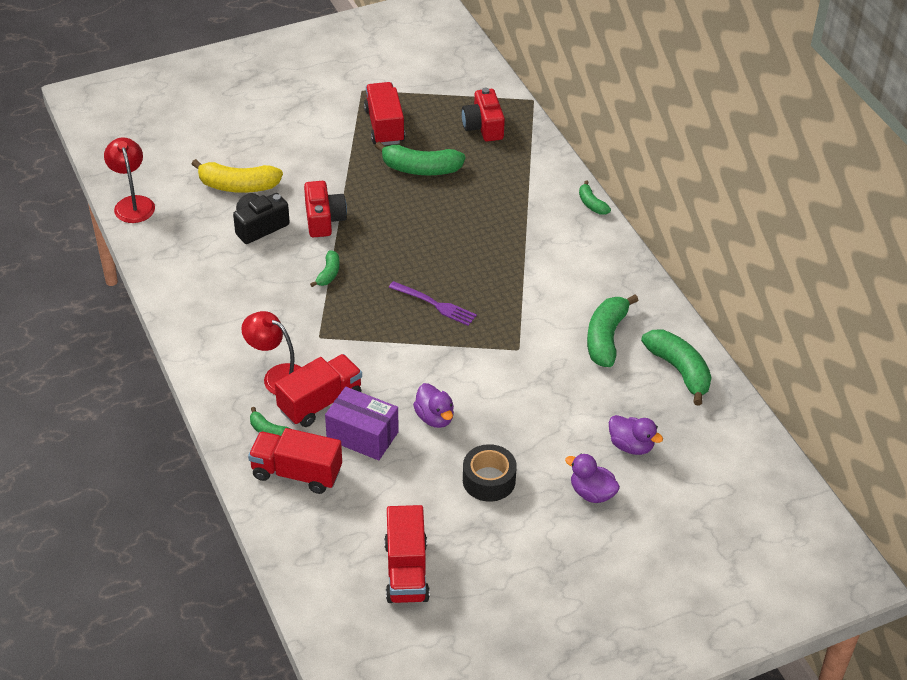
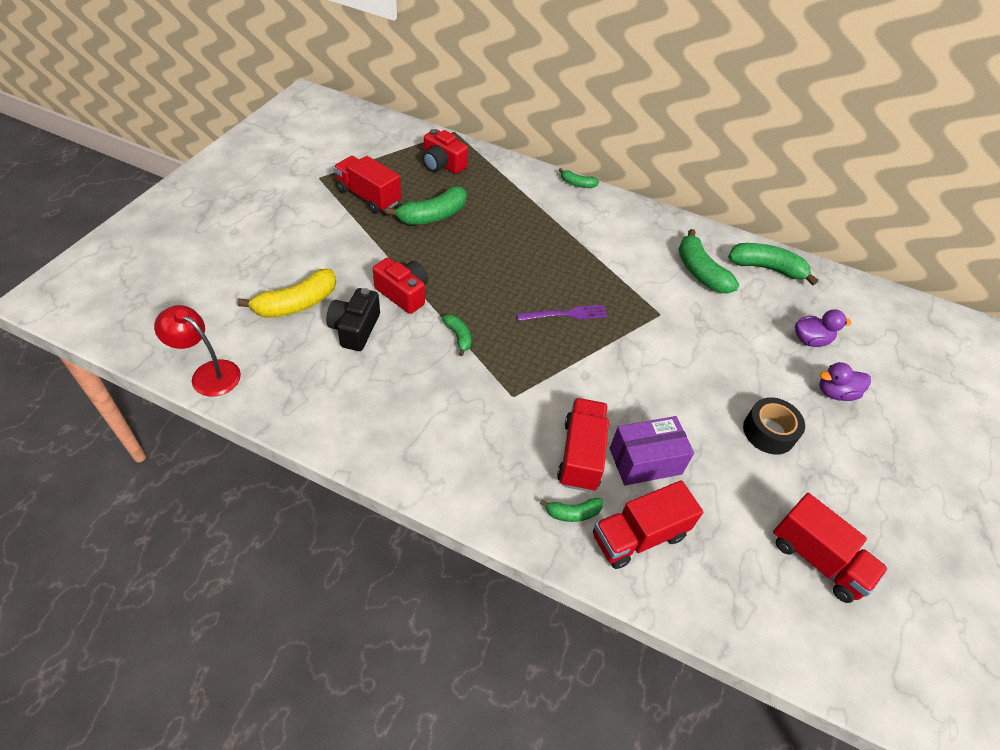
camera: 45 degrees left, 5 degrees up
red lamp [241,311,301,395] -> none
purple duck [413,383,454,428] -> none

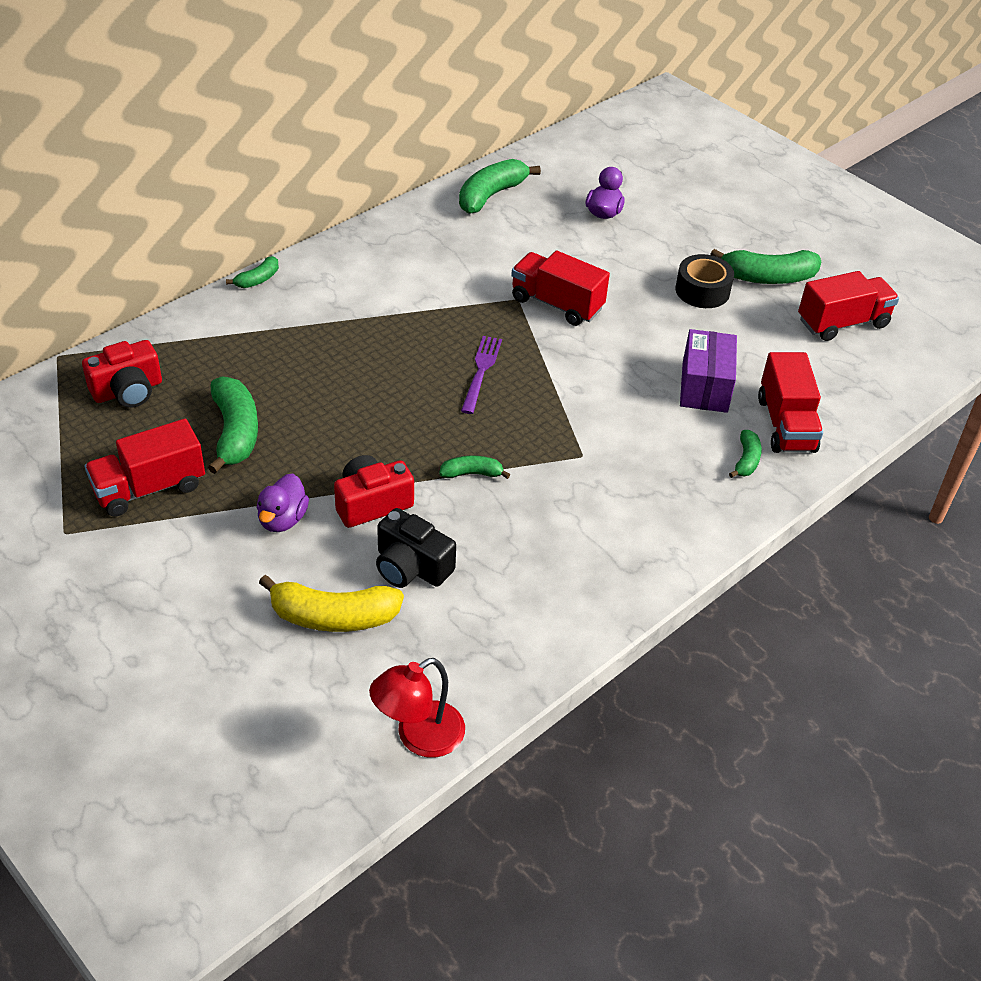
camera: 65 degrees left, 5 degrees down
yellow banana [238,269,336,318] -> yellow banana turned 105 degrees clockwise [259,575,404,632]
red truck [557,398,609,492] -> red truck moved to [511,251,610,326]
green banana [679,229,739,294] -> green banana moved to [710,249,821,284]
purple duck [819,362,871,401] -> purple duck moved to [257,473,309,532]

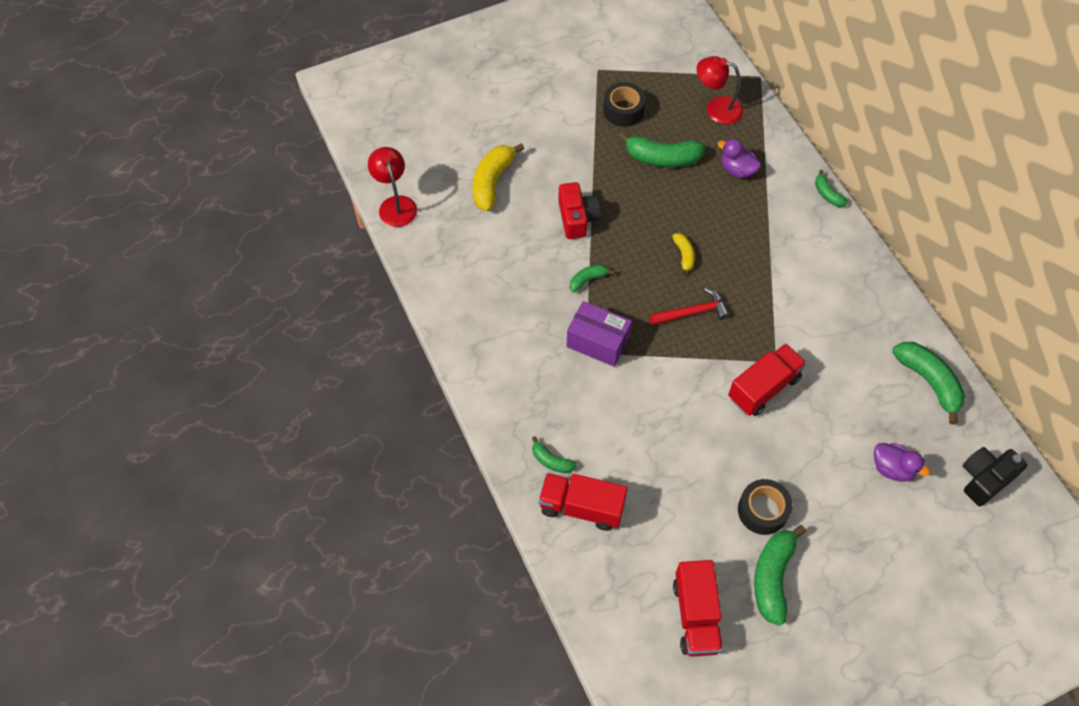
camera: 110 degrees right, 15 degrees up
red camera [82,340,162,408] -> red lamp [697,56,743,124]
red truck [84,419,205,517] -> black tape [603,82,646,127]
purple duck [257,473,309,532] -> purple duck moved to [717,139,761,178]
black camera [376,508,456,588] -> black camera moved to [962,447,1027,506]
green banana [439,456,510,479] -> green banana turned 135 degrees counterclockwise [570,264,615,292]
purple fork [461,336,502,414] -> red hammer [650,288,729,325]
purple box [680,329,737,413] -> purple box moved to [566,301,632,367]
none -> yellow banana [672,233,695,275]

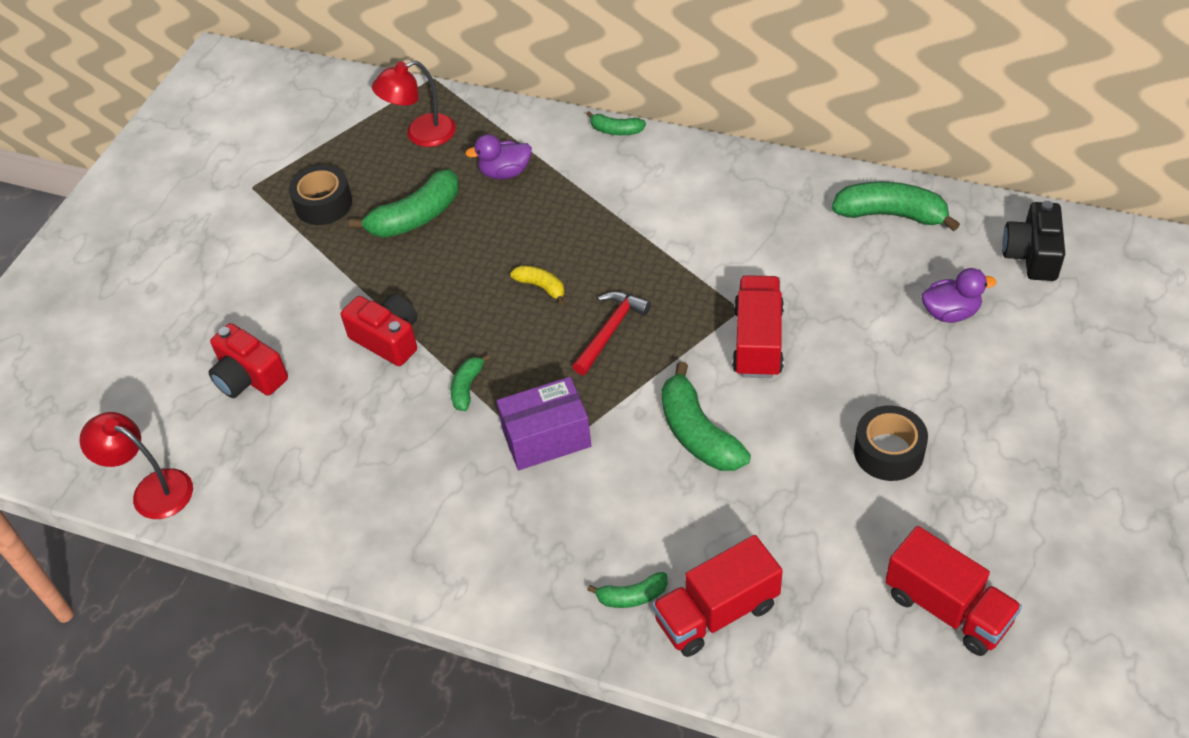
camera: 40 degrees left, 10 degrees down
yellow banana [473,143,524,211] -> red camera [209,323,288,398]
green banana [754,525,806,626] -> green banana moved to [661,362,751,471]

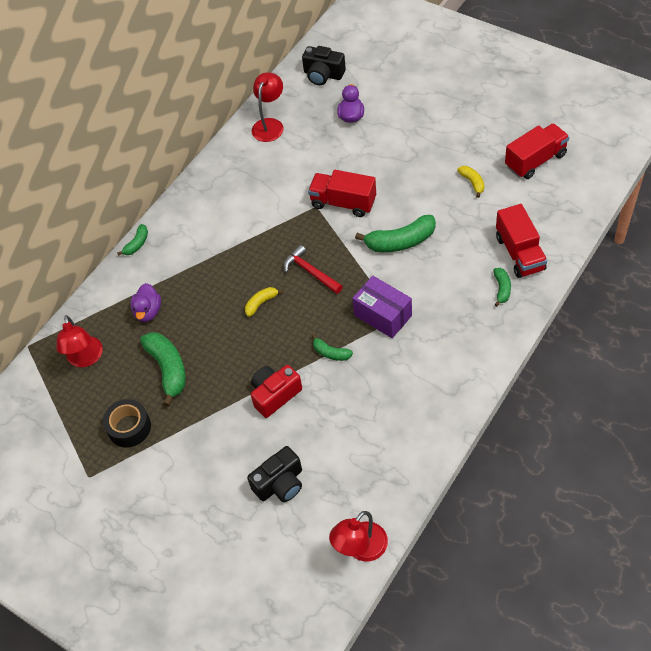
camera: 75 degrees left, 5 degrees up
red camera [209,323,288,398] -> black camera [247,446,302,502]
purple box [496,377,591,470] -> purple box turned 45 degrees counterclockwise [352,276,412,338]
green banana [832,182,960,231] -> red lamp [252,72,284,142]
black tape [854,405,928,481] -> none
none -> yellow banana [457,166,484,198]

